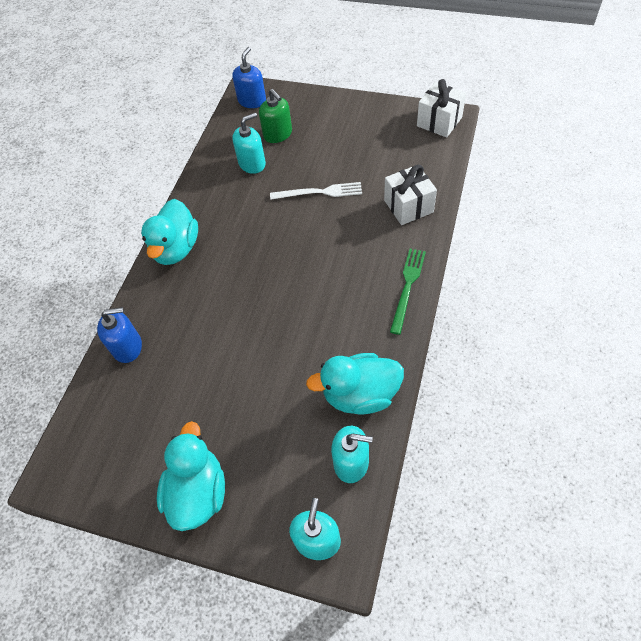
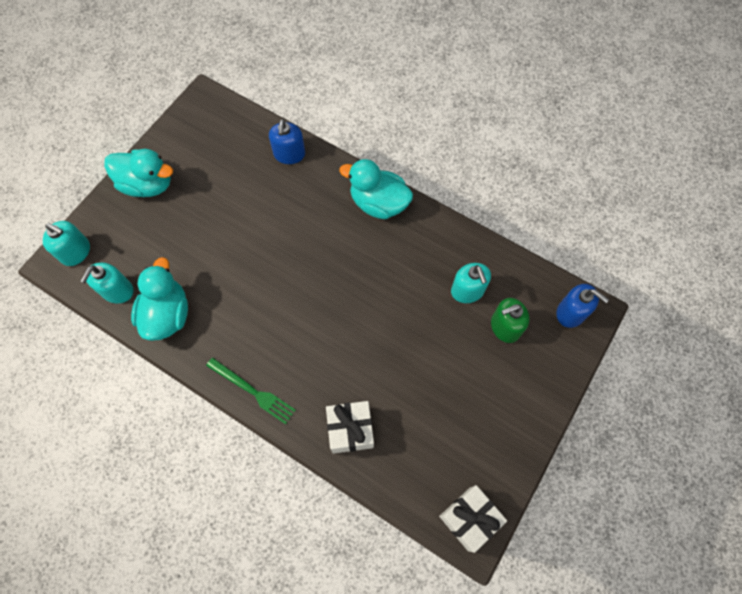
camera: 100 degrees right, 10 degrees up
white fork [270,182,362,200] -> none

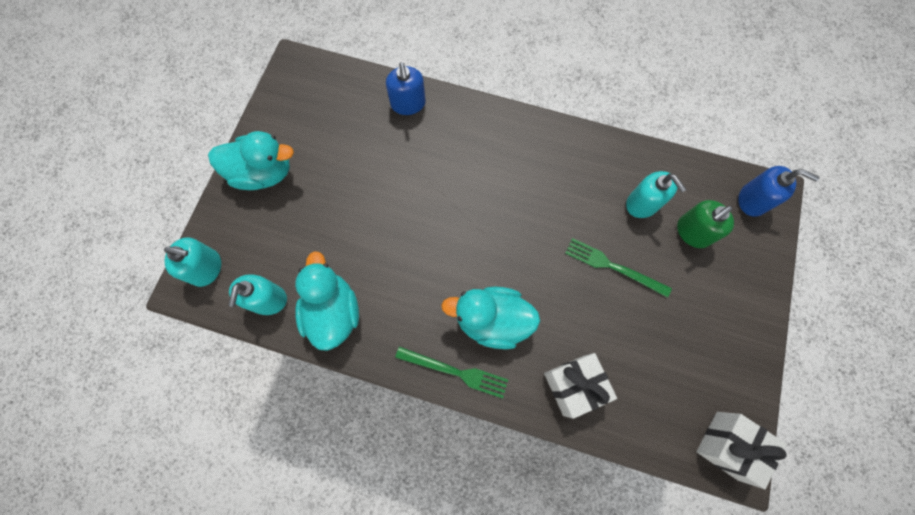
camera: 15 degrees left, 5 degrees up
turquoise duck [339,159,413,219] -> turquoise duck moved to [441,286,540,349]
none -> green fork [565,238,672,298]

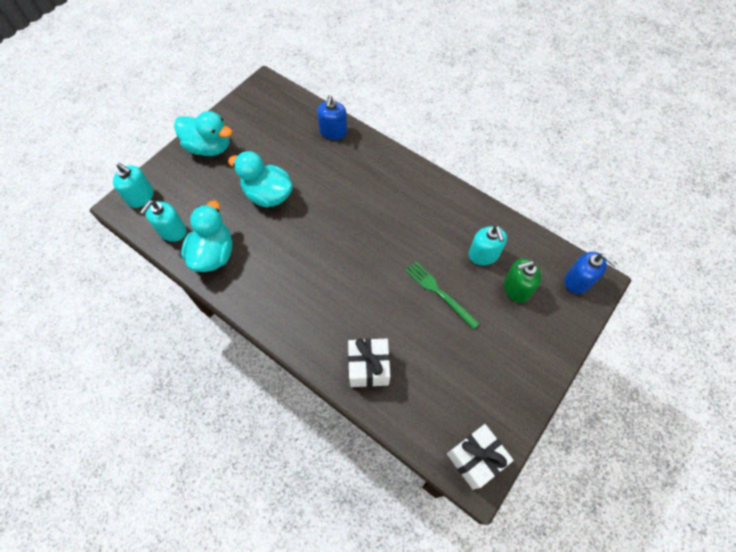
camera: 20 degrees right, 10 degrees down
green fork [395,347,508,398] -> none
turquoise duck [441,286,540,349] -> turquoise duck moved to [228,151,293,208]

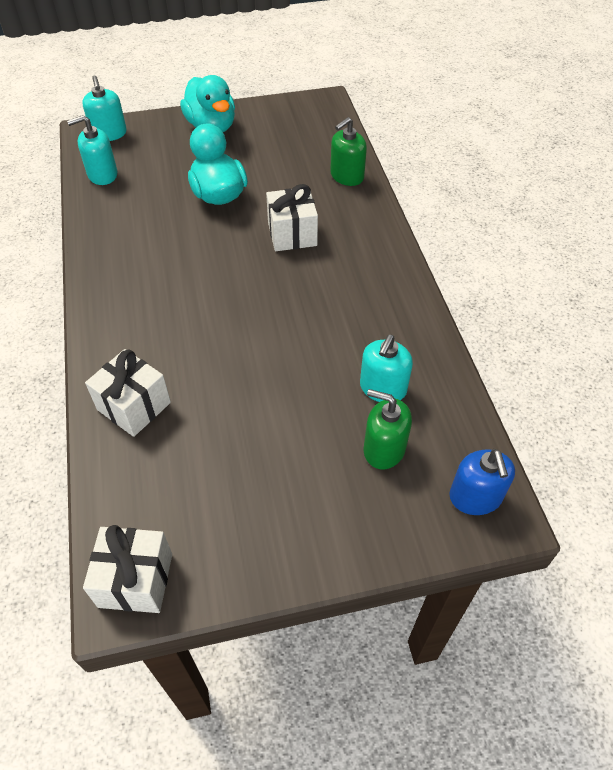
camera: 40 degrees right, 10 degrees down
turquoise duck [181,201,232,272] -> none
blue soap dispenser [317,95,347,140] -> green soap dispenser [330,117,367,186]
green fork [405,261,480,329] -> none
none -> white gift [266,184,318,251]

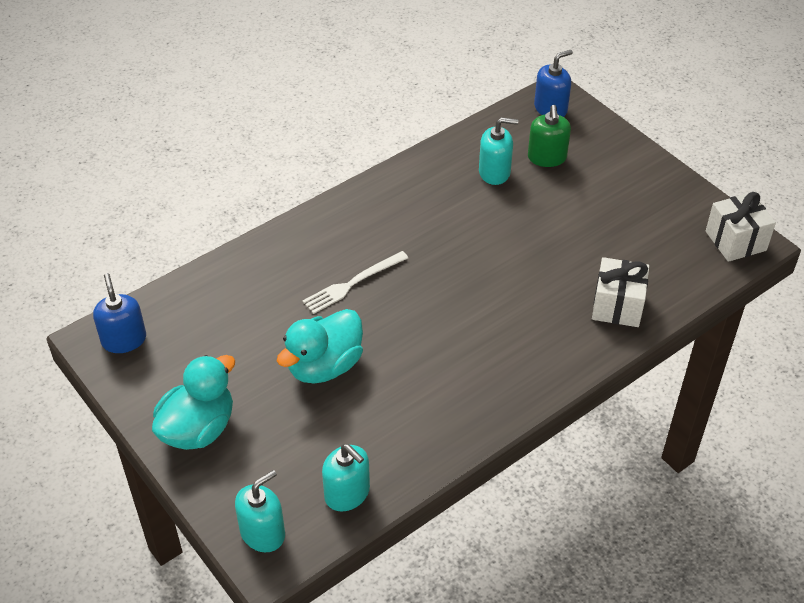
camera: 115 degrees left, 5 degrees down
white gift [266,184,318,251] -> white fork [302,251,408,314]
green soap dispenser [330,117,367,186] -> none
none -> blue soap dispenser [93,273,146,353]

